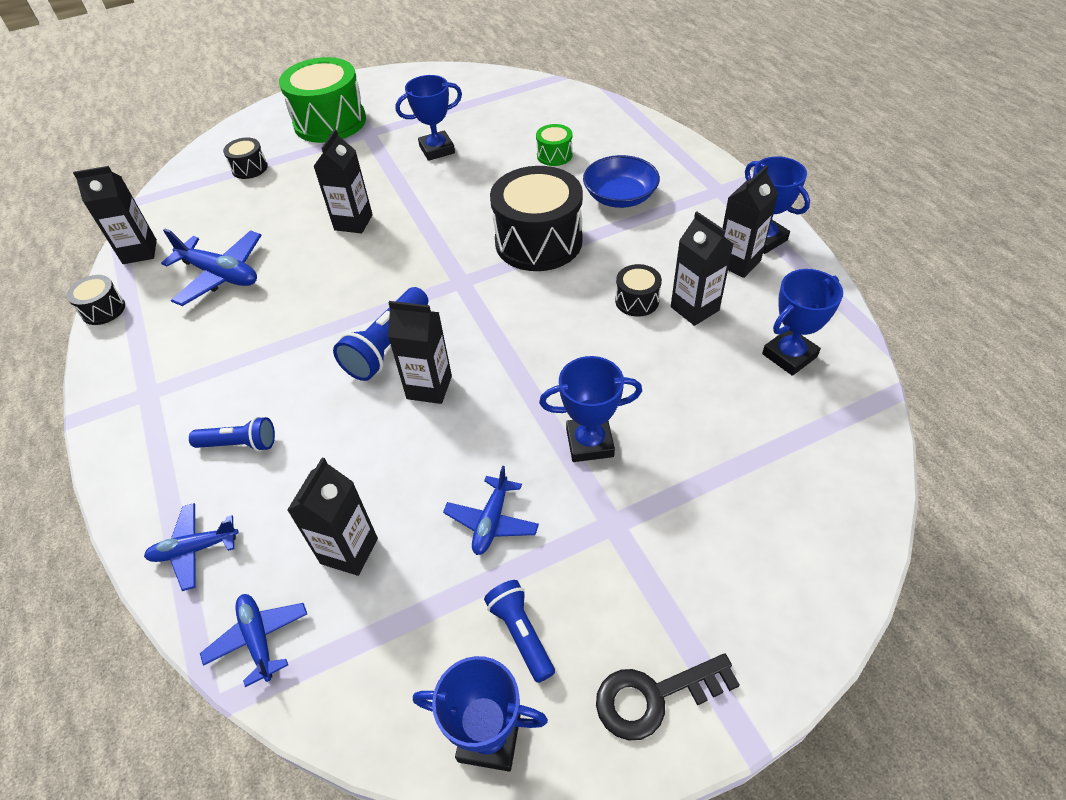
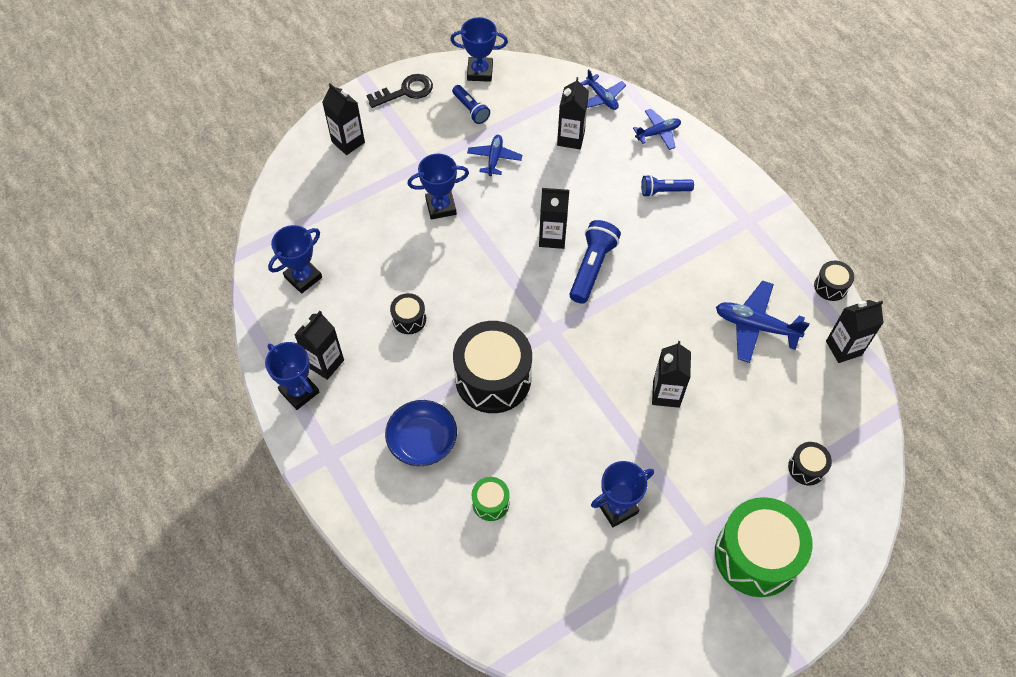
camera: 170 degrees right, 10 degrees up
black carton [671,212,733,326] -> black carton moved to [322,83,365,155]

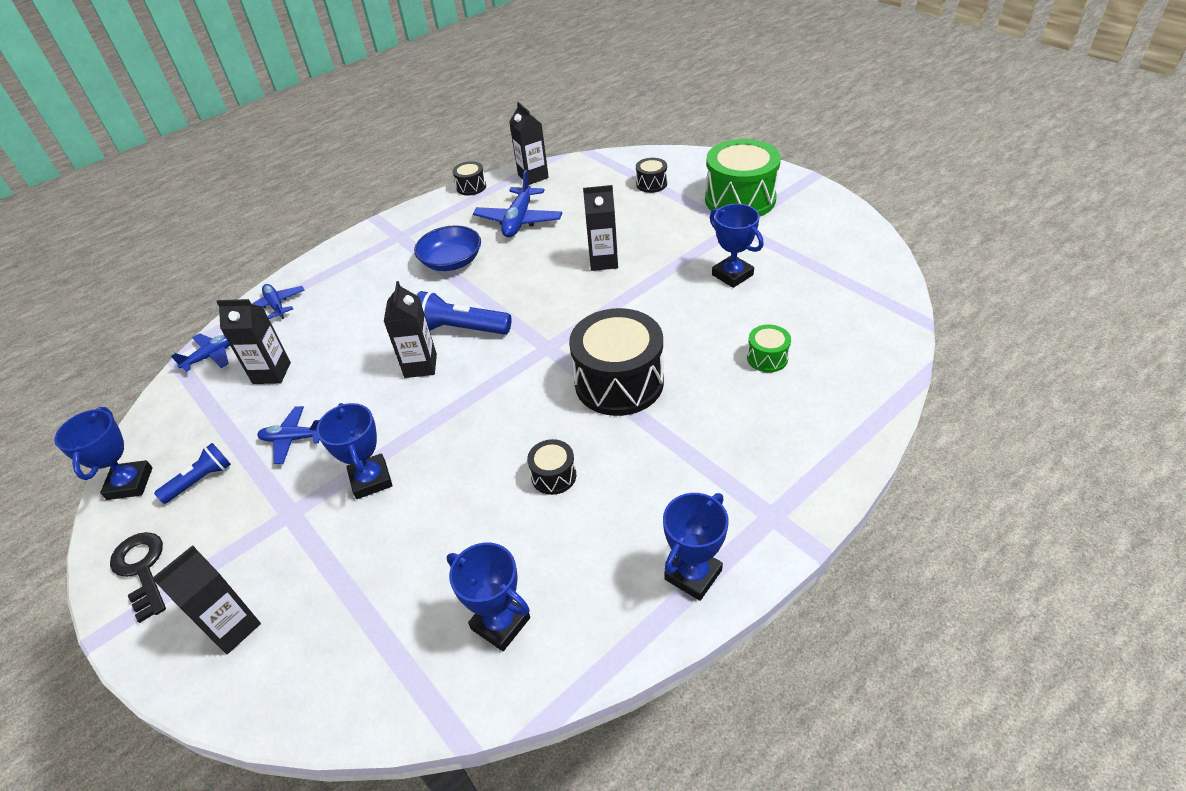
camera: 95 degrees left, 15 degrees down
black carton [294,311,344,380] -> none
blue bowl [385,400,457,466] -> blue bowl moved to [414,225,481,271]
blue flashlight [641,175,694,197] -> none

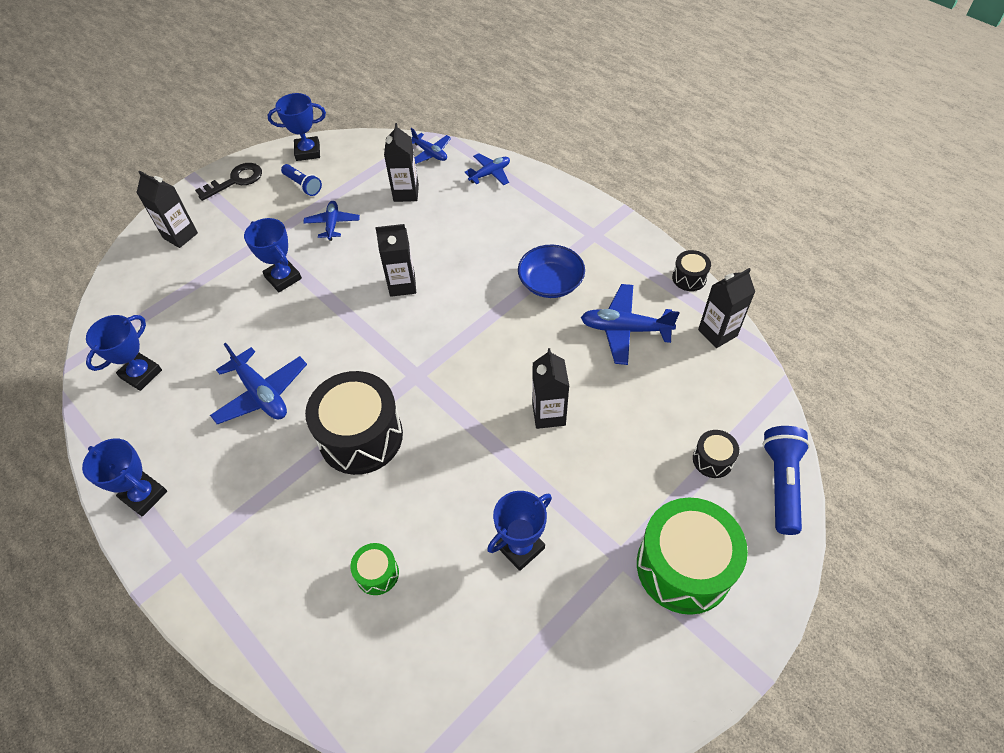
camera: 85 degrees right, 10 degrees up
blue trophy [316,403,392,499] -> blue trophy turned 75 degrees clockwise [244,218,302,292]
blue flashlight [417,291,512,335] -> blue flashlight moved to [762,426,810,535]
black drum [527,439,576,495] -> blue plane [210,343,307,424]

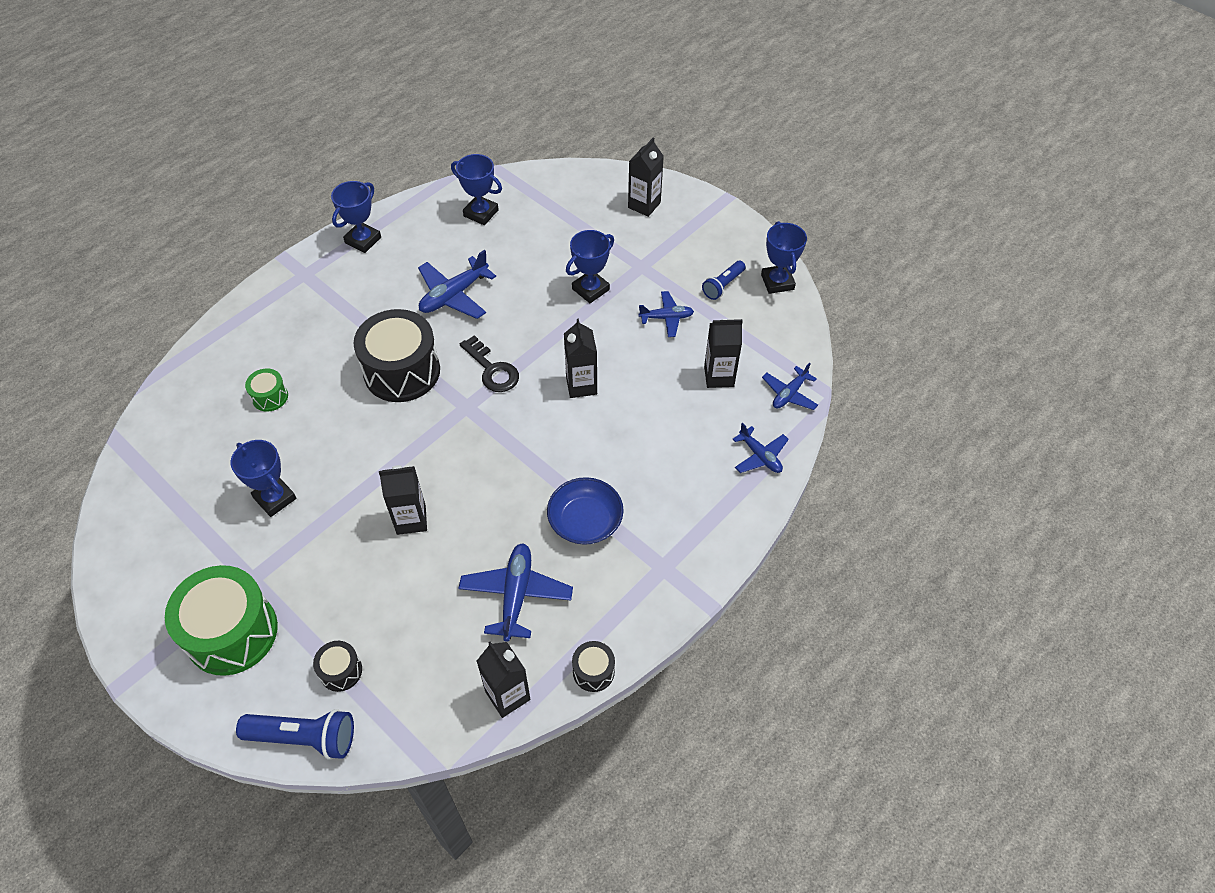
camera: 85 degrees right, 0 degrees up
black key [195,163,262,201] -> black key moved to [460,335,519,392]

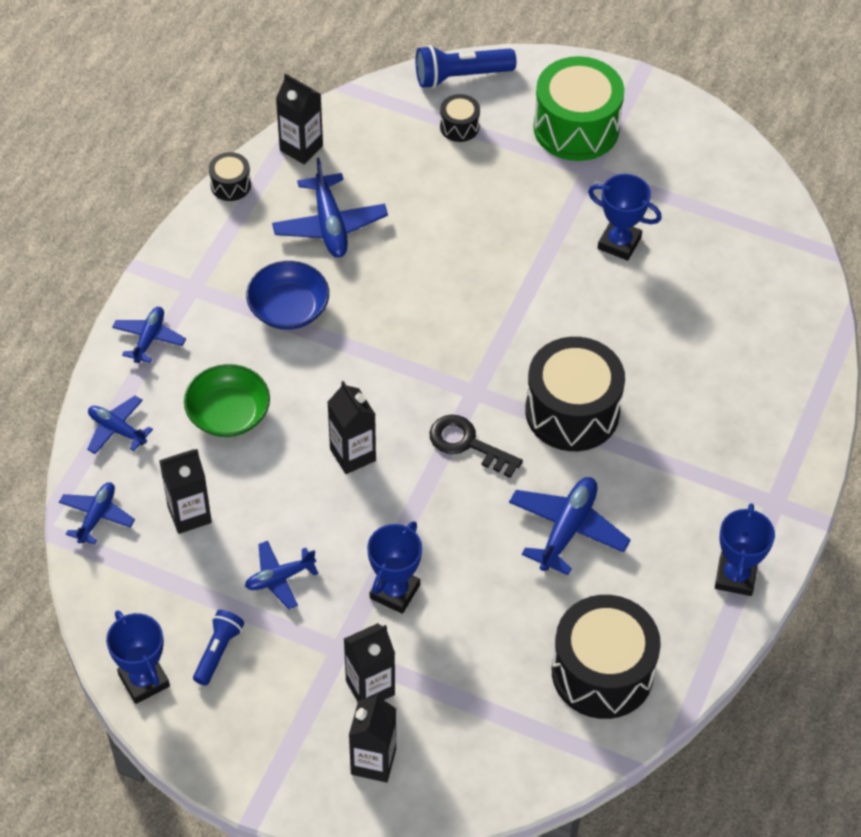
camera: 160 degrees right, 0 degrees up
green drum [245,368,288,412] -> none
black carton [379,465,427,535] -> black carton moved to [344,623,395,702]
blue trophy [451,154,502,225] -> black drum [552,595,661,719]
none -> blue plane [112,307,186,363]
none -> green bowl [184,364,270,437]

